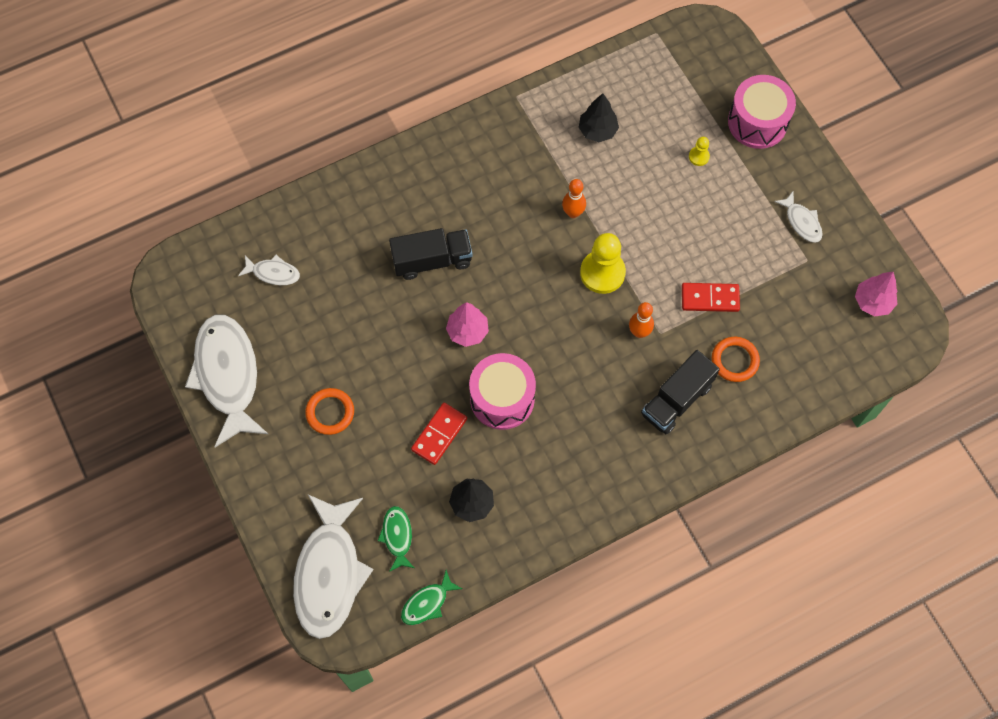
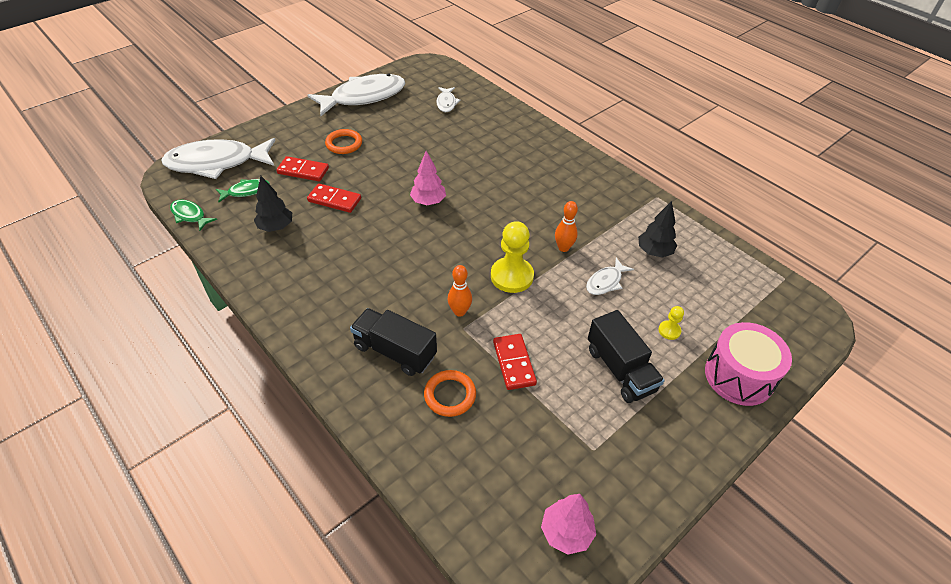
camera: 75 degrees right, 20 degrees down
black truck [389,228,473,280] -> black truck moved to [588,310,664,403]
pink drum [469,353,536,430] -> none
white fish [774,192,823,243] -> white fish moved to [586,258,634,295]
none -> red domino [276,156,329,181]

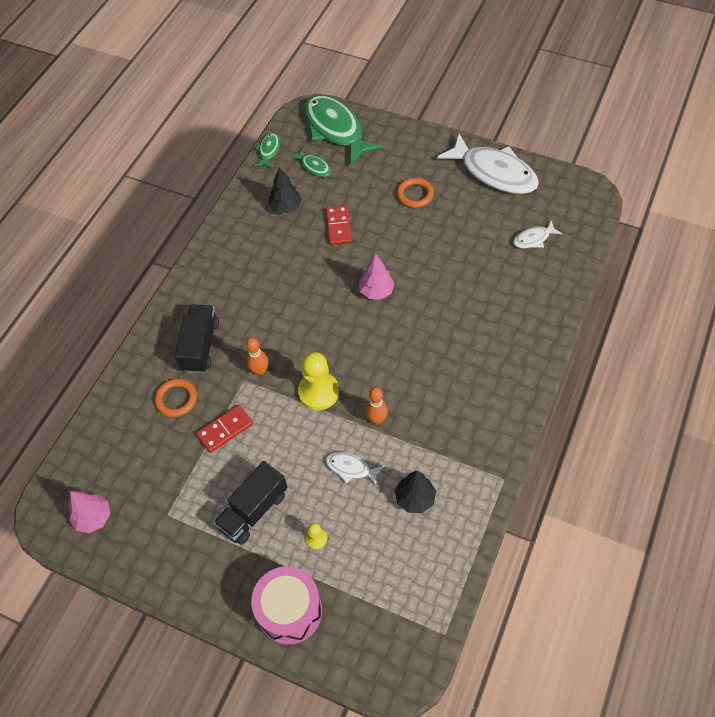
camera: 70 degrees right, 10 degrees up
white fish [161,138,276,179] -> green fish [304,94,383,166]
red domino [276,156,329,181] -> none

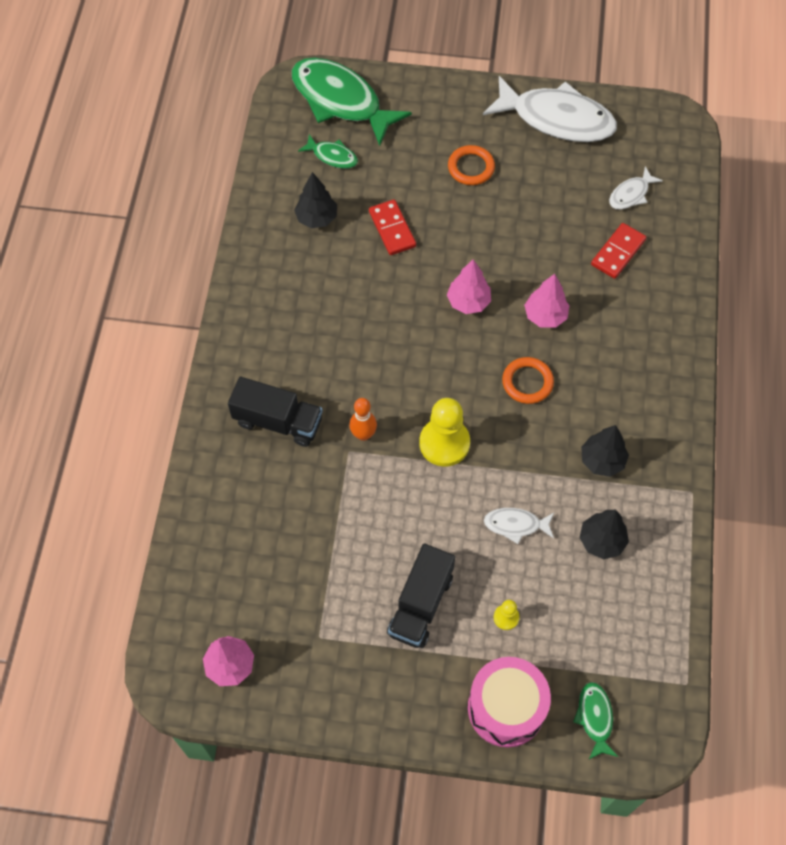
camera: 20 degrees left, 5 degrees up
orange ring [155,379,197,417] -> orange ring moved to [502,357,554,404]
black truck [175,304,219,373] -> black truck turned 120 degrees clockwise [228,377,323,447]
red domino [196,405,253,453] -> red domino moved to [591,223,646,279]
green fish [254,133,280,168] -> green fish moved to [573,682,618,759]
orange bowling pin [365,387,388,424] -> none
none -> pink tree [524,274,569,328]
none -> black tree [581,425,629,477]

